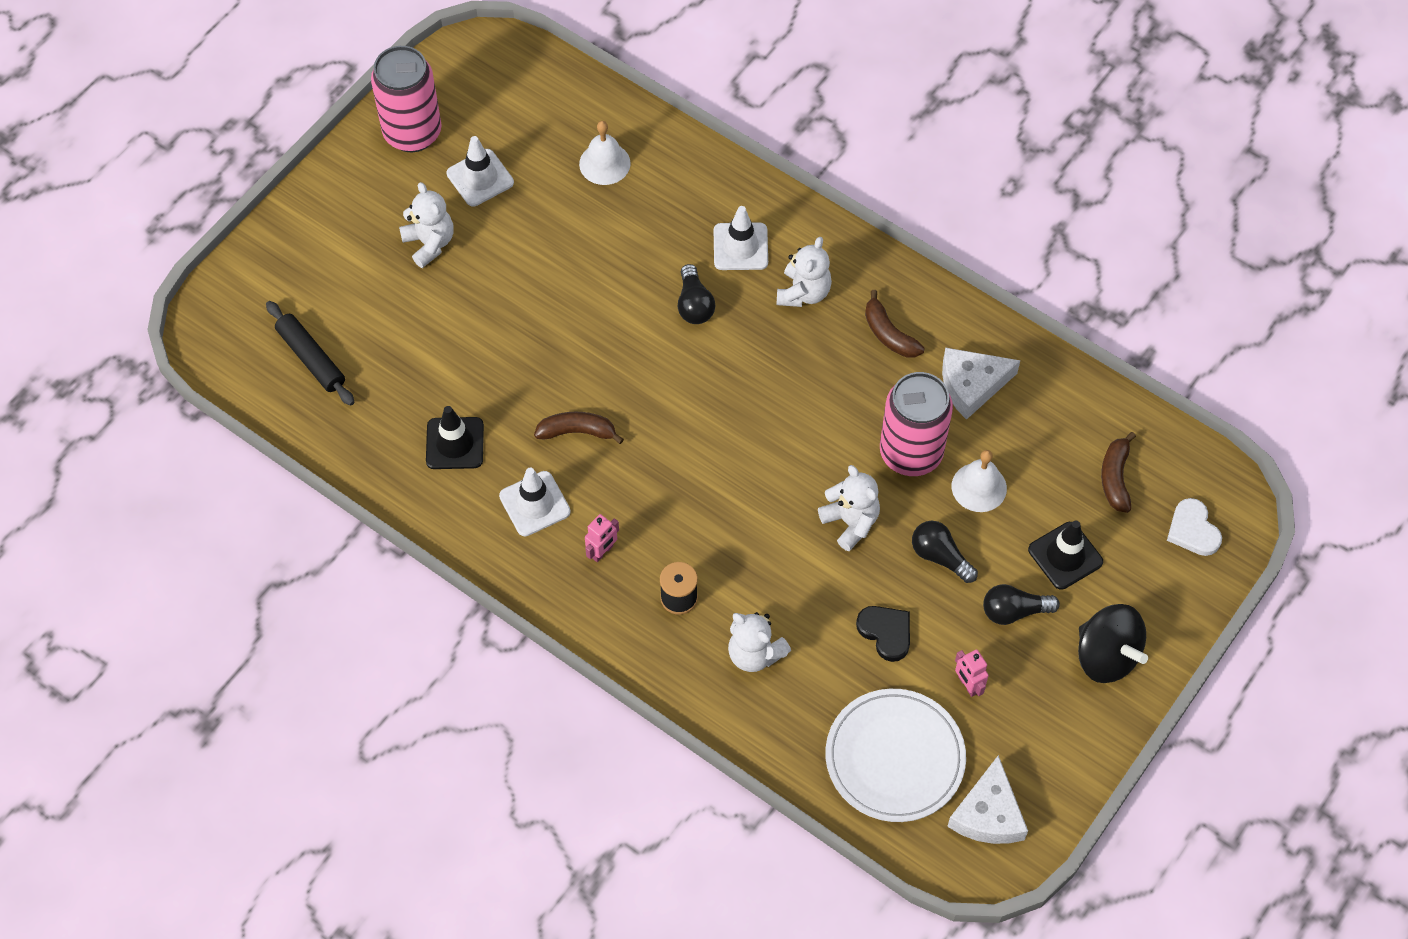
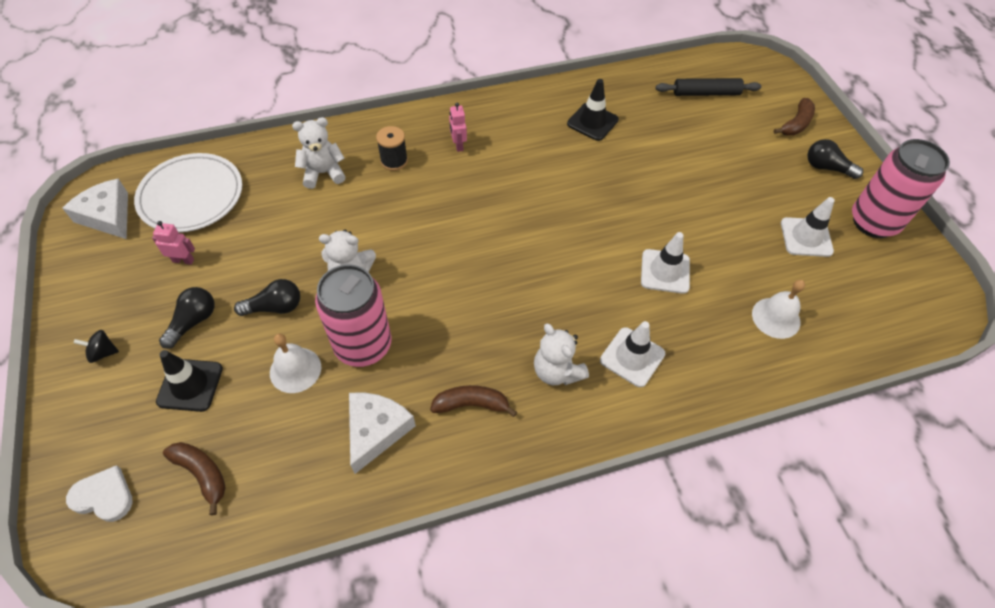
camera: 125 degrees right, 5 degrees down
white teddy bear [399,182,454,268] -> none
white traffic cone [499,467,571,536] -> white traffic cone moved to [641,232,690,294]
brown banana [534,412,624,444] -> brown banana moved to [774,98,815,136]
black light bulb [678,264,715,324] -> black light bulb moved to [807,139,863,179]
black heart [856,606,910,662] -> none
black spinning top [1078,604,1148,683] -> black spinning top [74,330,119,363], size x0.47

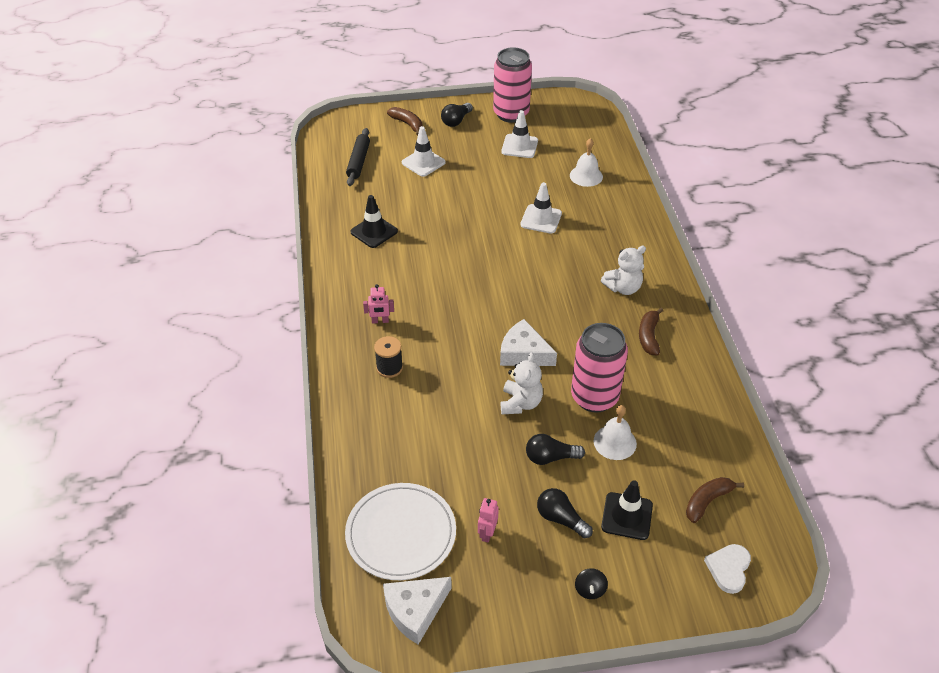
camera: 80 degrees left, 10 degrees down
black light bulb [234,279,300,316] -> black light bulb turned 90 degrees counterclockwise [526,434,585,465]
white teddy bear [292,117,346,189] -> none
white cheese [349,392,416,474] -> white cheese moved to [500,319,557,366]
white traffic cone [600,321,665,387] -> white traffic cone moved to [402,126,445,177]

